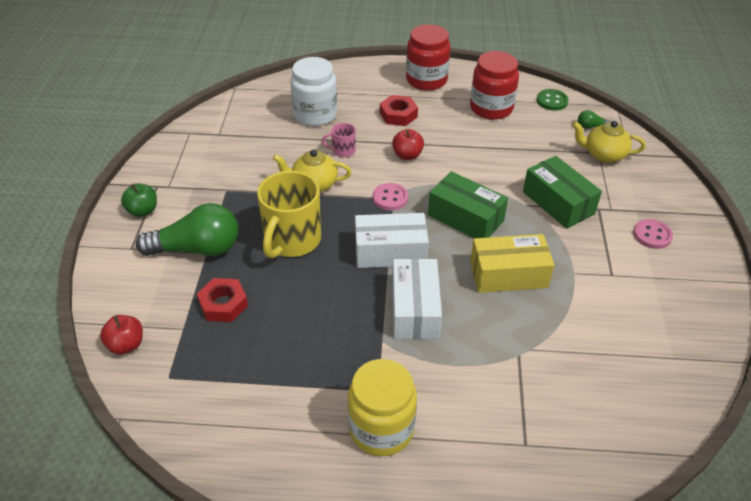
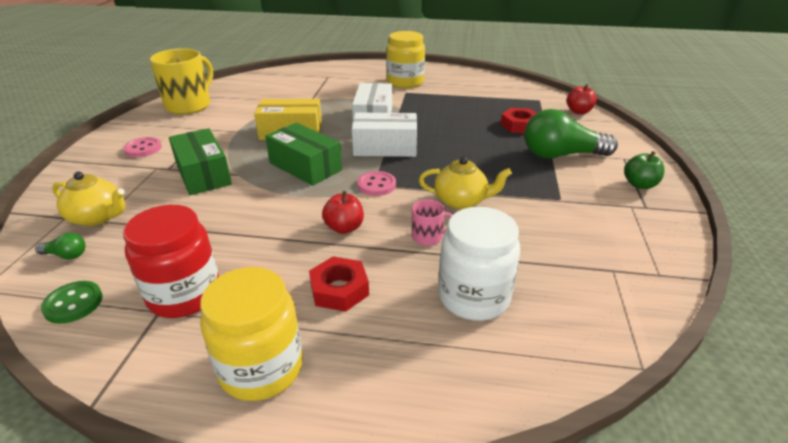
camera: 175 degrees left, 10 degrees down
yellow mug [257,171,321,259] -> yellow mug moved to [150,48,213,115]
red jar [406,25,451,91] -> yellow jar [200,267,303,401]

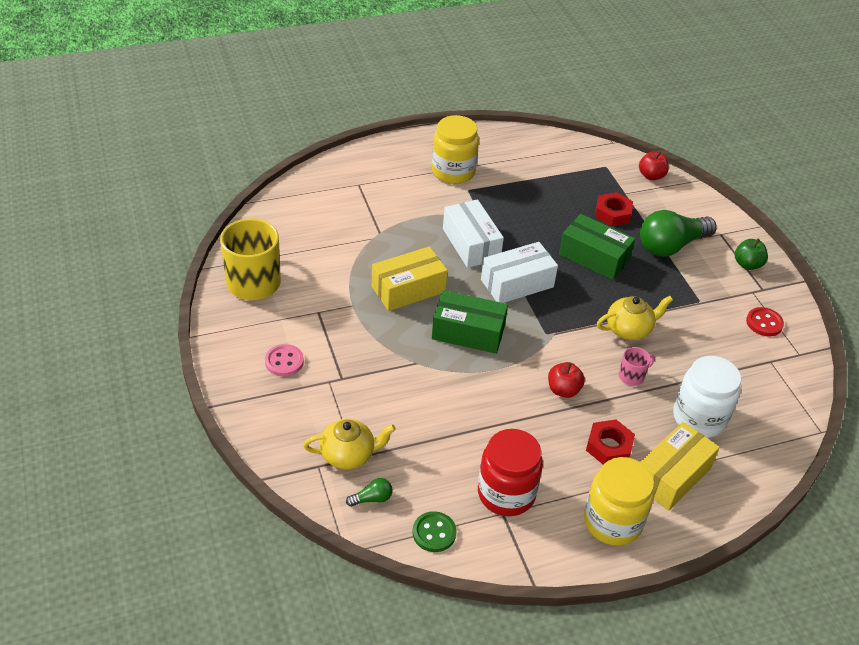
camera: 30 degrees left, 10 degrees up
green box [169,128,232,195] -> green box moved to [559,214,635,280]
pink button [357,171,396,196] -> none
none -> yellow box [640,422,720,510]
none -> red button [746,307,784,337]

